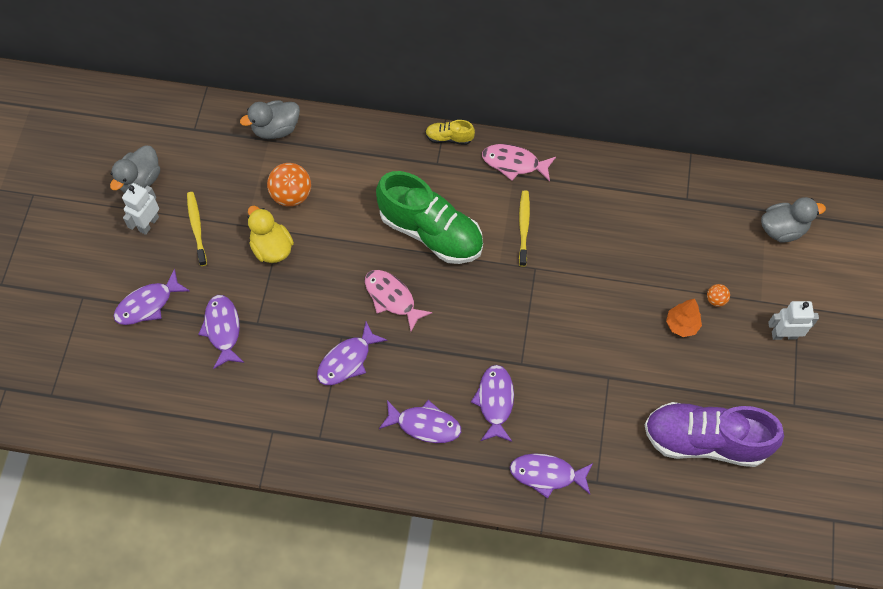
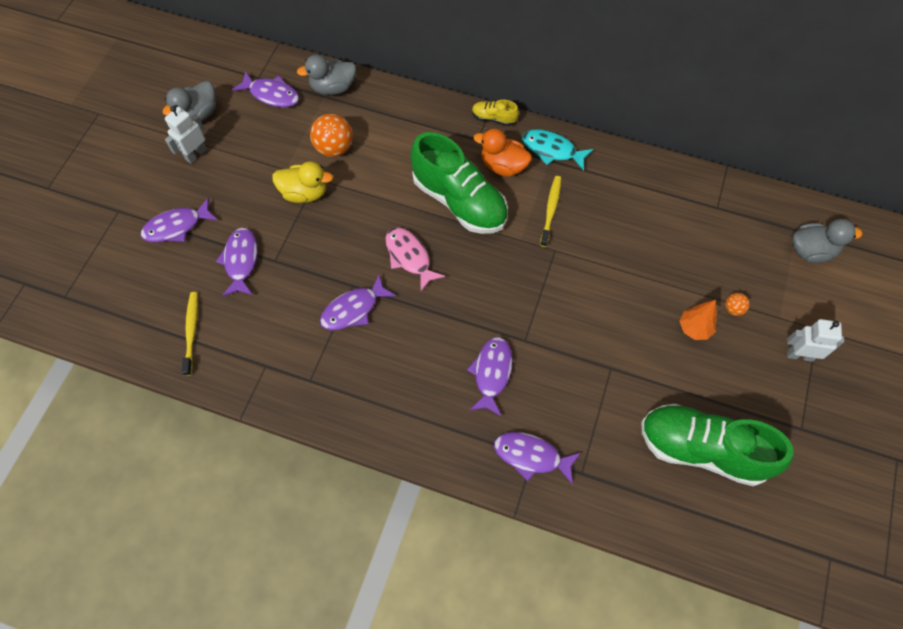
camera: 10 degrees right, 0 degrees up
yellow toothbrush [187,192,207,266] -> yellow toothbrush moved to [182,292,198,376]
yellow duck [248,206,294,263] -> yellow duck turned 120 degrees clockwise [272,161,333,203]
purple fish [379,400,461,443] -> purple fish moved to [232,71,299,108]
pink fish [482,144,556,181] -> turquoise fish [522,129,594,171]
purple shoe [644,402,784,467] -> green shoe [641,404,794,486]
none -> orange duck [473,128,532,177]

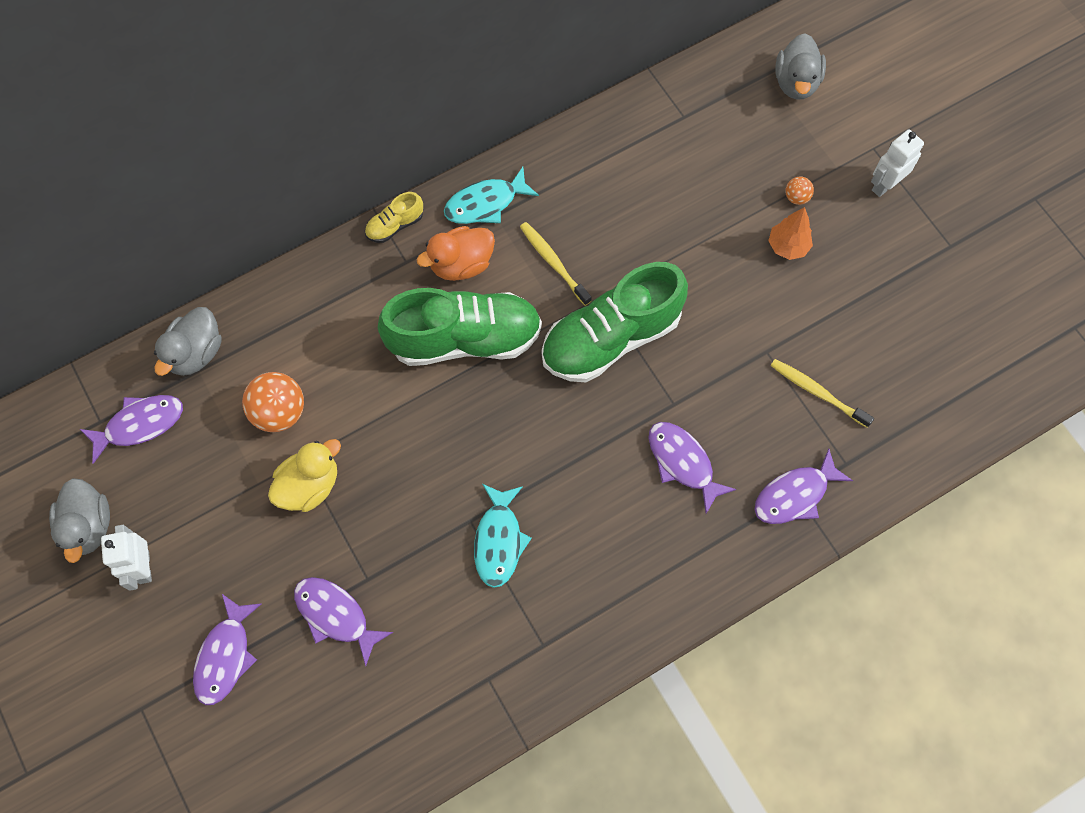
camera: 50 degrees left, 5 degrees up
yellow toothbrush [182,292,198,376] -> yellow toothbrush moved to [770,359,874,428]
purple fish [320,275,396,330] -> turquoise fish [474,484,532,588]
pink fish [386,227,446,292] -> none
green shoe [641,404,794,486] -> green shoe moved to [542,262,688,382]
grey duck [792,219,863,263] -> grey duck turned 150 degrees clockwise [775,33,826,100]

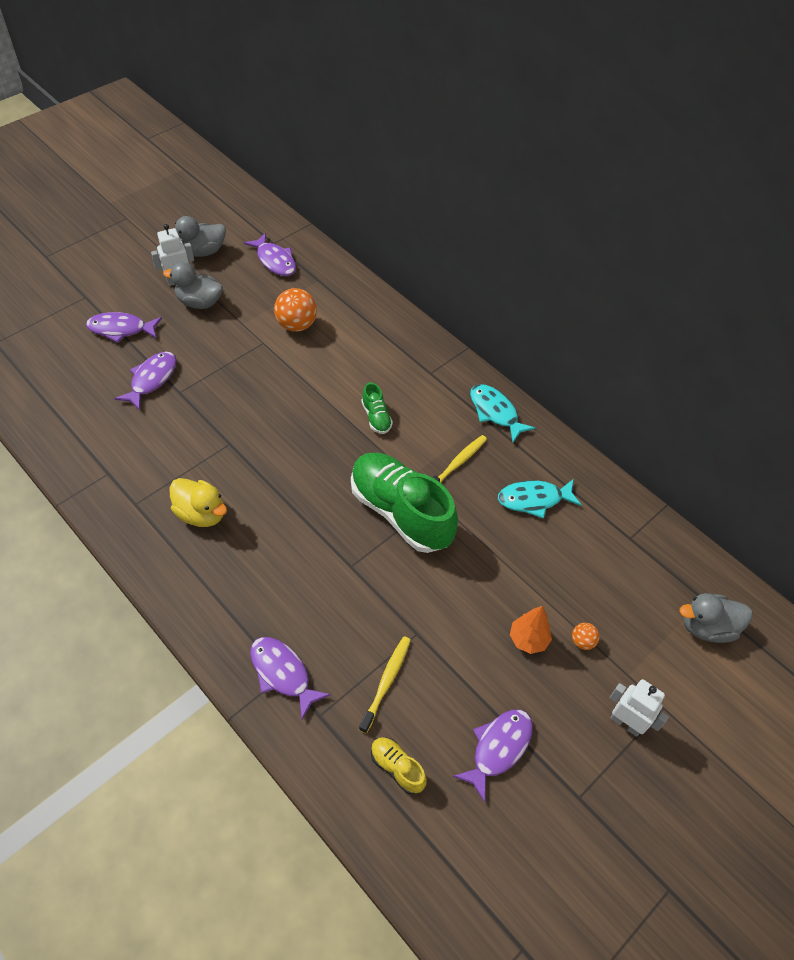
camera: 75 degrees right, 15 degrees down
grey duck [154,307,222,376] -> grey duck moved to [163,262,223,309]
yellow duck [268,439,341,512] -> yellow duck moved to [170,478,227,527]
yellow shoe [365,192,423,243] -> yellow shoe moved to [371,737,427,794]
green shoe [378,288,542,366] -> green shoe [362,382,393,434], size x0.43
orange duck [417,226,495,281] -> none
turquoise fish [474,484,532,588] -> turquoise fish moved to [498,479,582,519]
purple fish [649,422,736,514] -> purple fish moved to [453,709,533,803]

